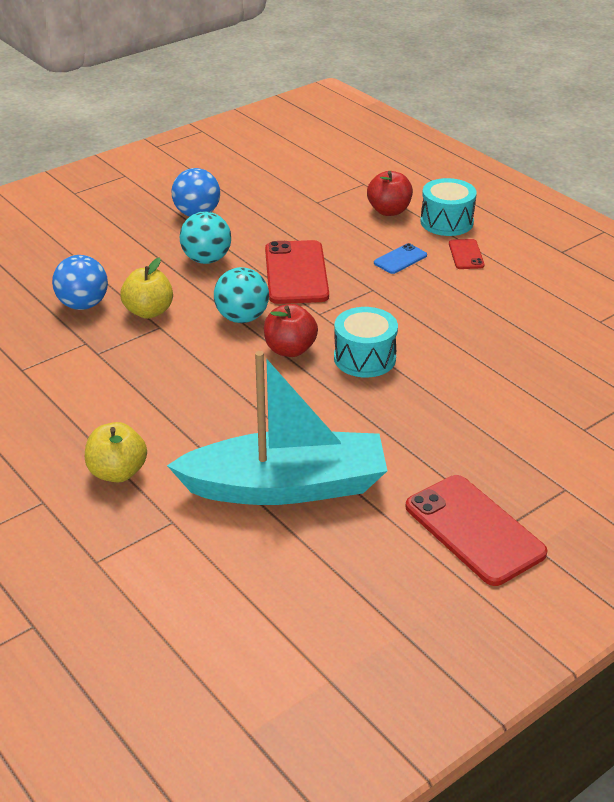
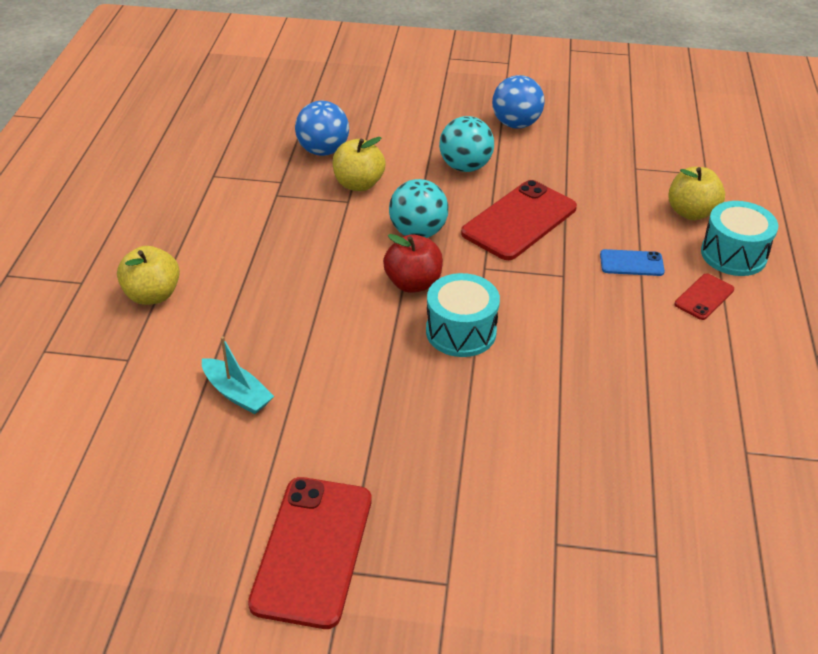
camera: 45 degrees right, 5 degrees up
turquoise boat [167,351,387,505] -> turquoise boat [202,336,274,414], size x0.41
red apple [367,171,413,216] -> yellow apple [668,167,725,220]

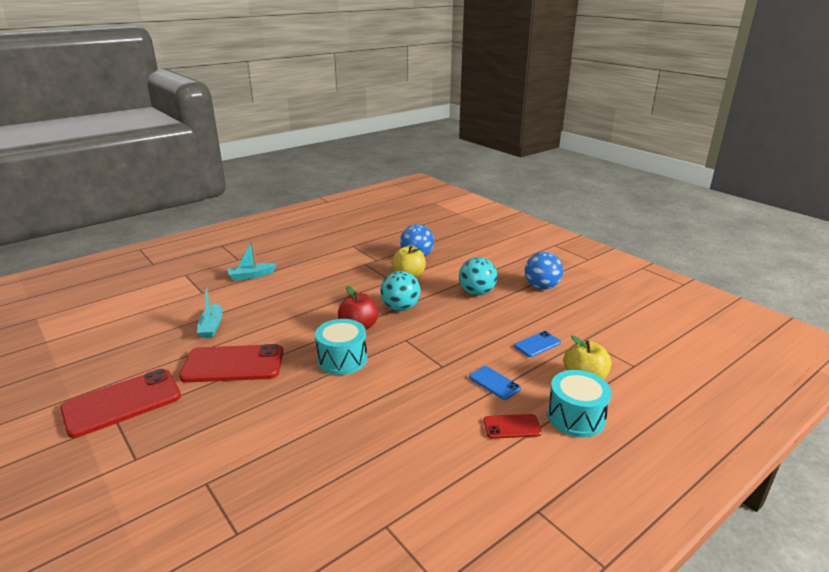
camera: 45 degrees right, 15 degrees down
yellow apple [117,246,180,305] -> turquoise boat [228,241,277,280]
red phone [461,180,577,260] -> red phone moved to [179,344,283,383]
none -> blue phone [514,331,561,357]

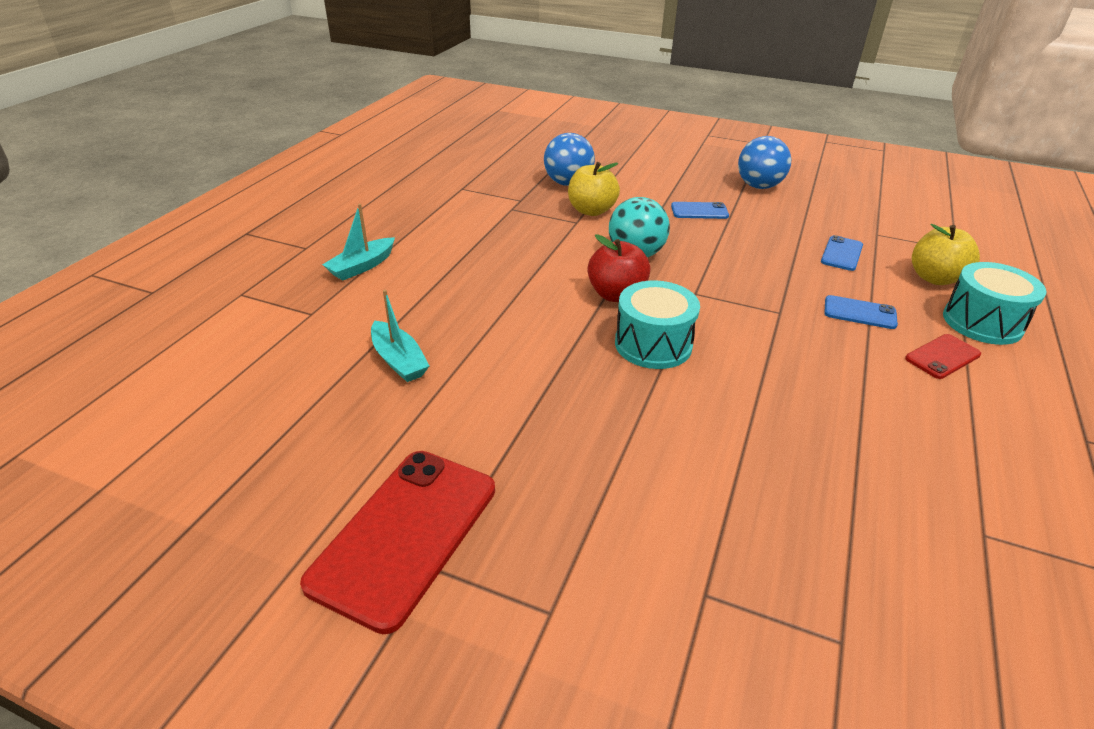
camera: 30 degrees left, 10 degrees up
red phone [179,344,283,383] -> none
turquoise ball [459,257,497,296] -> blue phone [671,202,729,219]

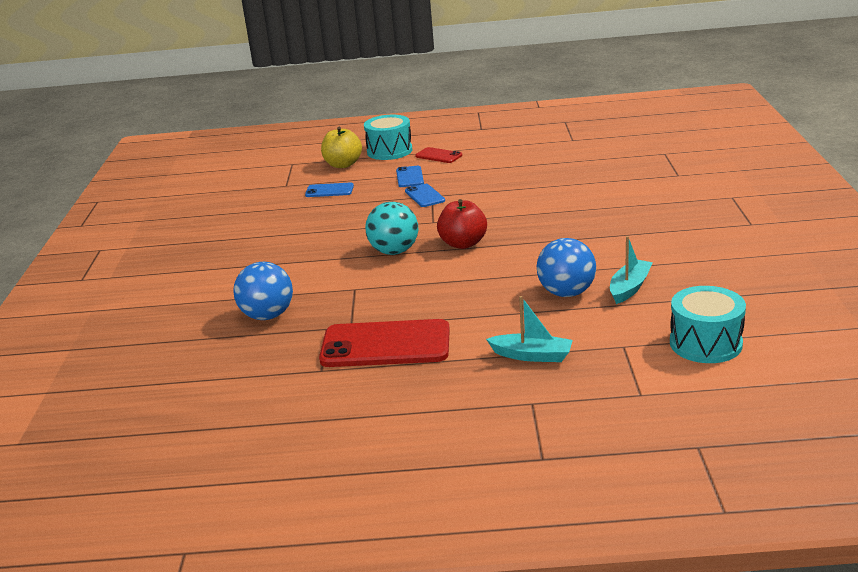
camera: 110 degrees left, 10 degrees down
red phone [300,451,495,634] -> red phone moved to [319,319,450,367]
yellow apple [568,162,620,216] -> none
turquoise drum [615,280,700,369] -> turquoise drum moved to [670,286,746,363]
blue phone [671,202,729,219] -> blue phone moved to [405,184,445,207]
blue ball [738,136,791,189] -> blue ball moved to [537,238,596,297]

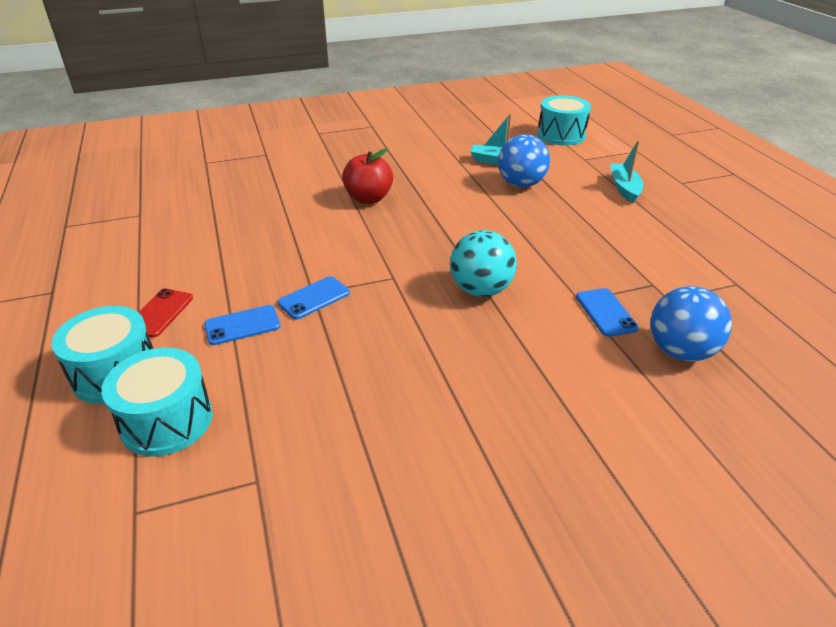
camera: 110 degrees left, 10 degrees up
blue phone [305,183,354,197] -> blue phone moved to [576,288,639,337]
red phone [319,319,450,367] -> none
yellow apple [321,127,362,168] -> turquoise drum [101,348,213,456]
red apple [437,199,487,249] -> red apple moved to [342,148,393,204]

